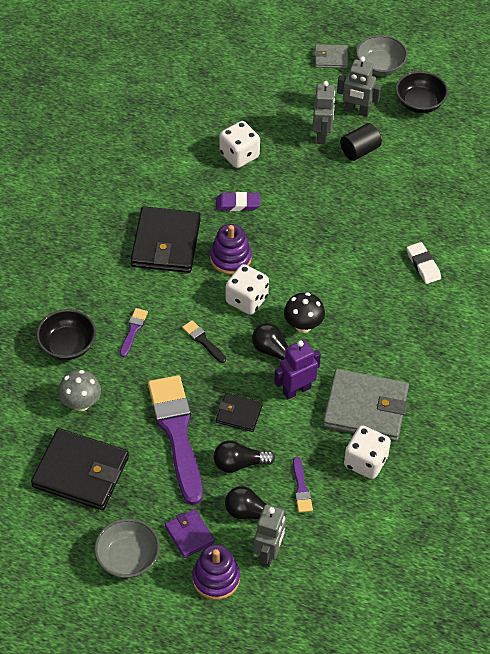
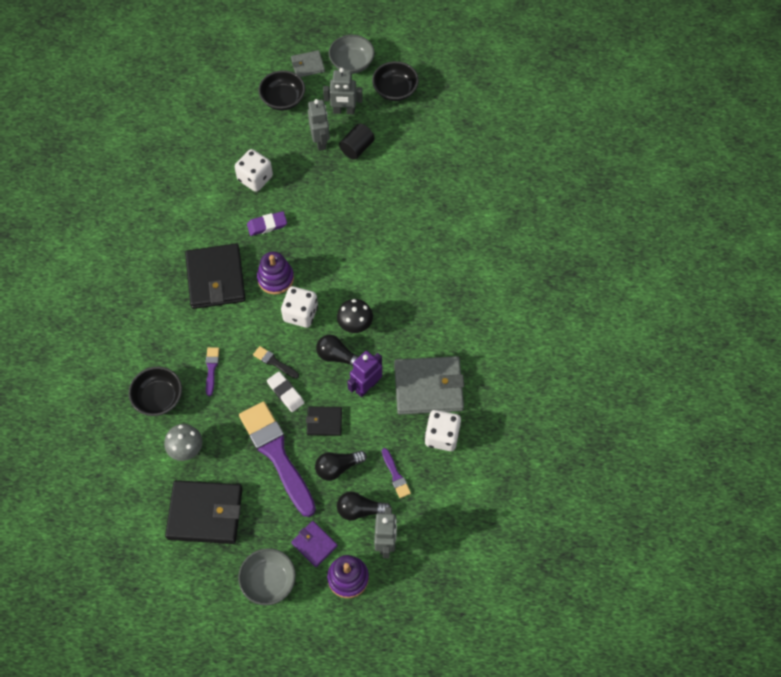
camera: 15 degrees left, 10 degrees up
white eraser [407,242,441,284] -> white eraser moved to [267,371,304,412]
none -> black bowl [258,70,305,111]

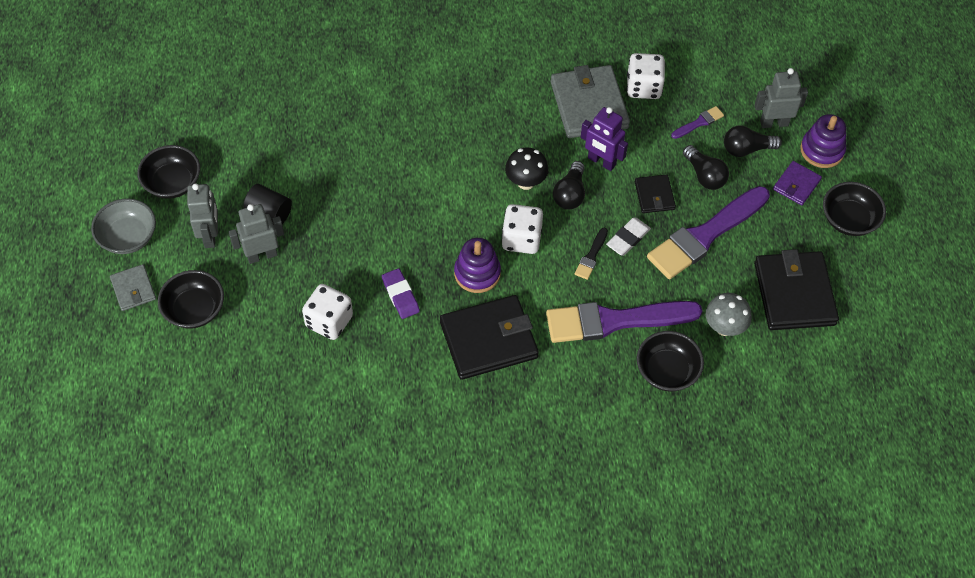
camera: 100 degrees left, 5 degrees down
purple brush [206,347,219,396] -> purple brush [546,301,702,343], size x2.38
grey bowl [238,548,296,605] -> black bowl [823,182,886,236]
black light bulb [337,492,391,521] -> black light bulb turned 90 degrees clockwise [724,125,782,157]

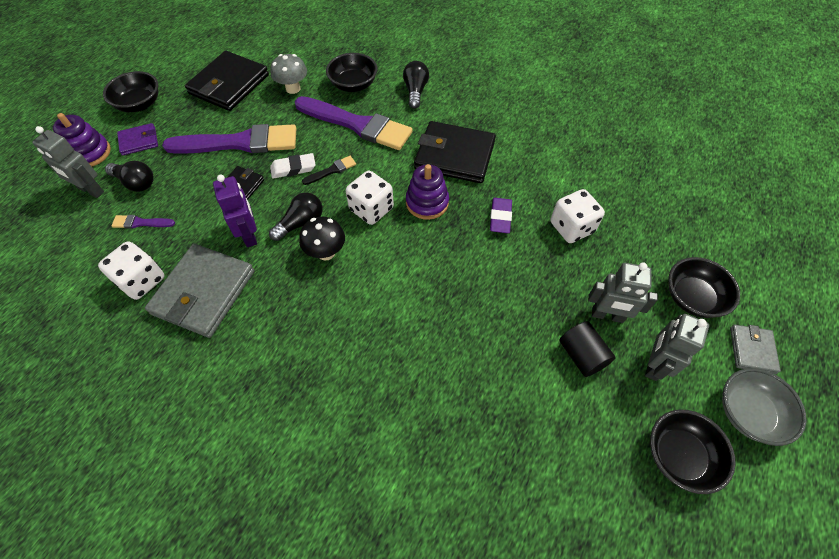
camera: 145 degrees left, 0 degrees up
black light bulb [683,145,729,190] -> black light bulb moved to [403,61,429,108]

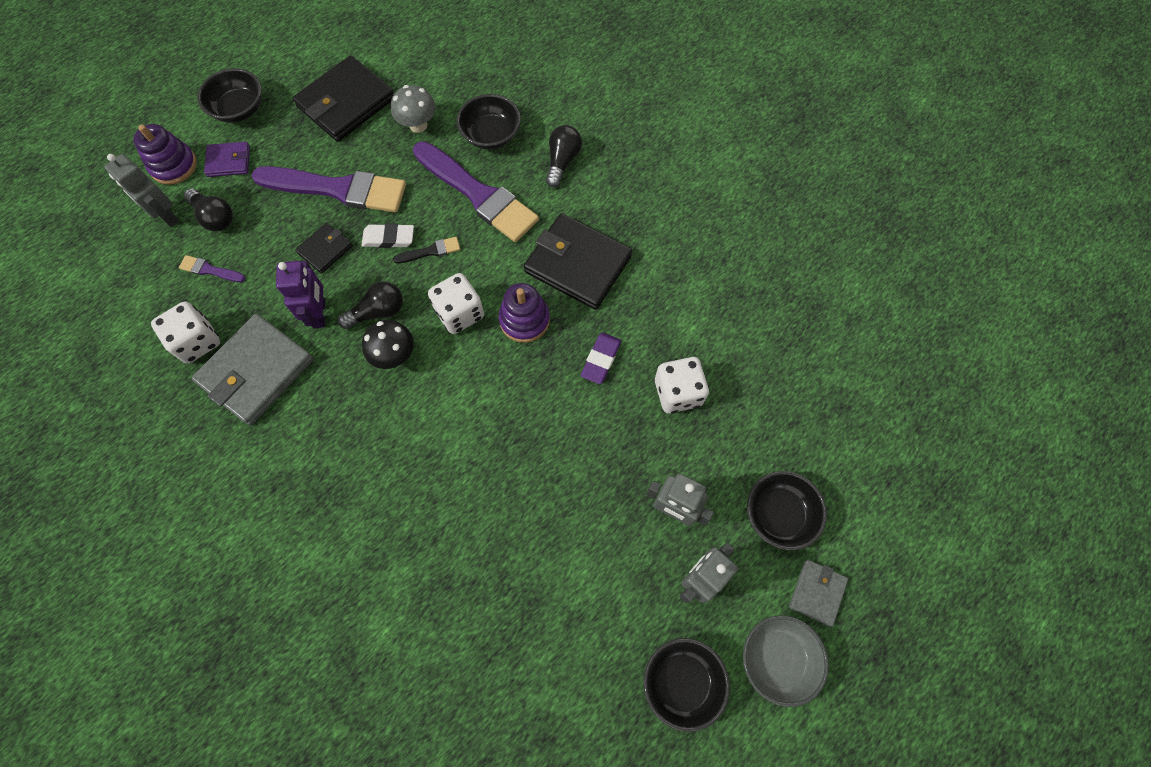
camera: 15 degrees right, 10 degrees up
black cylinder [559,321,616,377] -> none

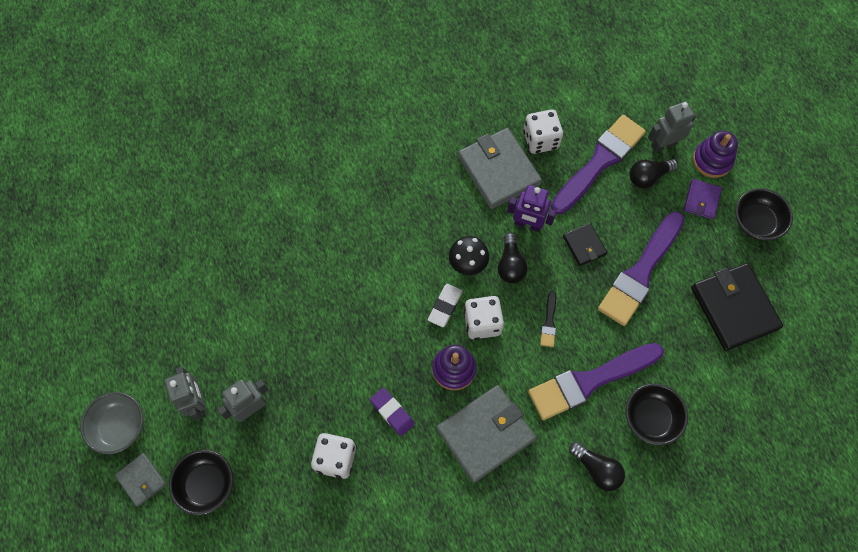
camera: 115 degrees right, 0 degrees up
purple brush [179,255,246,282] -> purple brush [551,115,646,214], size x2.38
white eraser [362,224,414,248] -> white eraser moved to [428,284,463,328]
grey mushroom [391,85,436,133] -> none
black wallet [524,213,632,310] -> grey wallet [436,385,536,483]
black bowl [643,638,730,732] -> none

